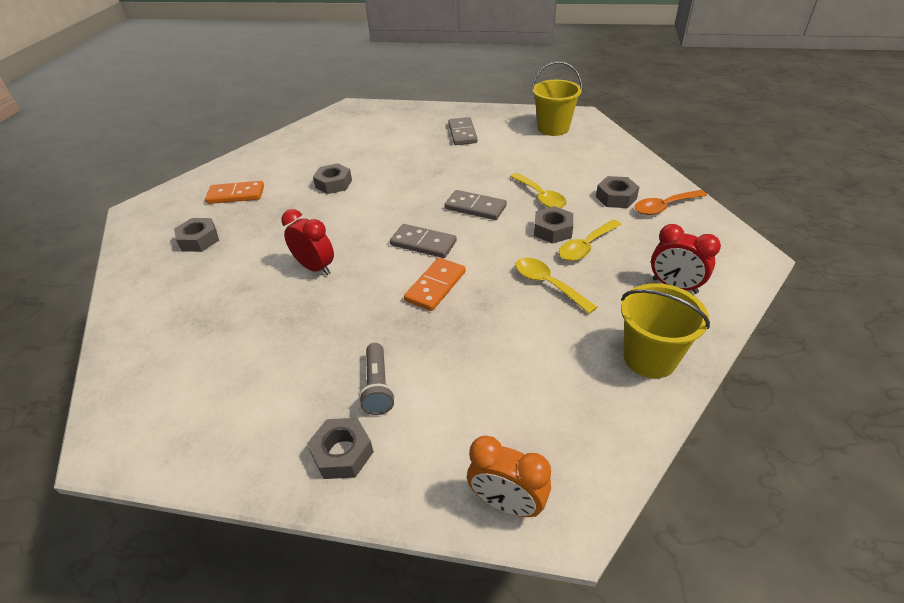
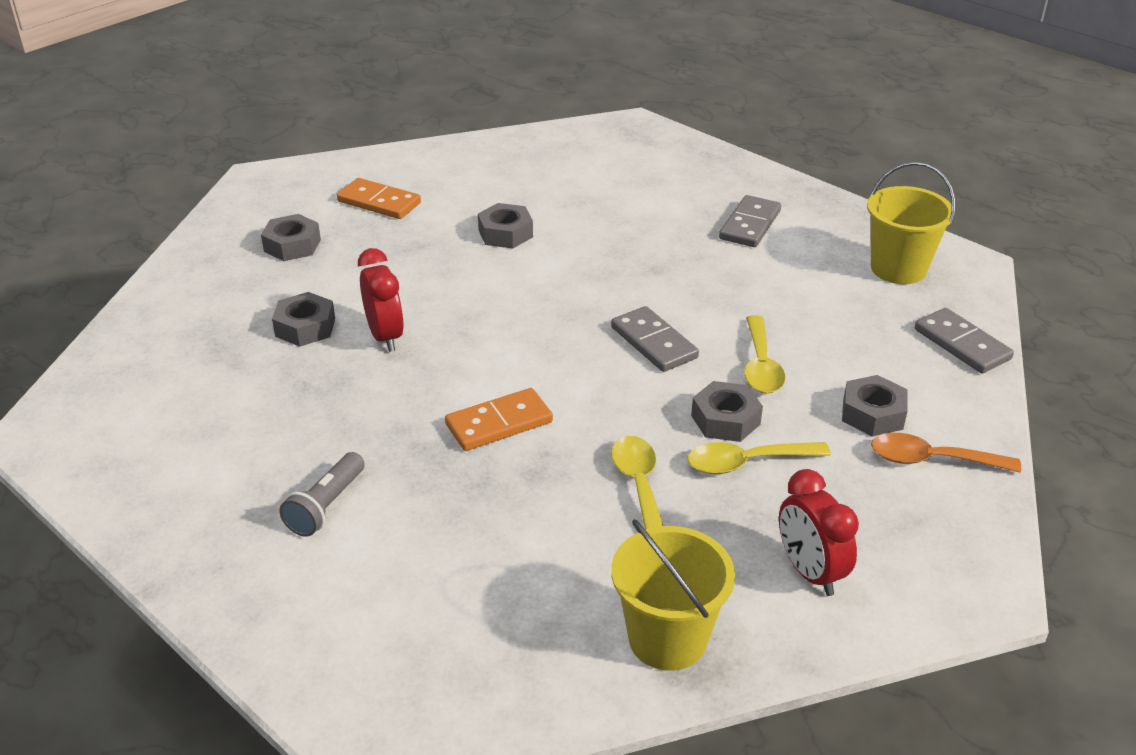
camera: 30 degrees right, 5 degrees down
grey nut [307,418,374,479] -> grey nut moved to [272,292,335,347]
grey domino [390,224,457,258] -> grey domino moved to [915,308,1014,374]
orange clock [467,436,551,517] -> none

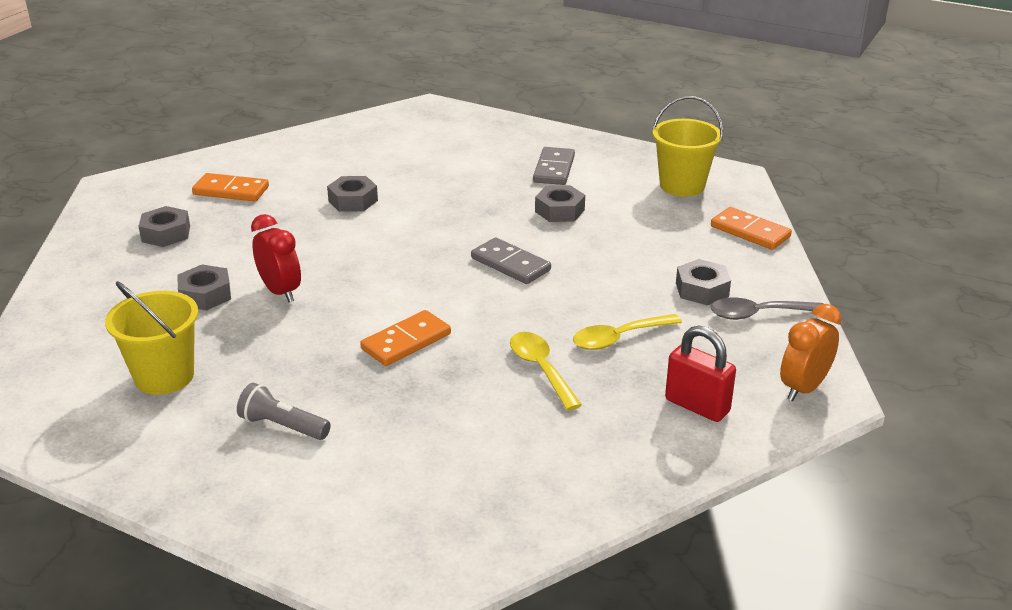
camera: 15 degrees left, 5 degrees down
grey flashlight [279,452,365,537] -> grey flashlight turned 105 degrees clockwise [237,383,331,440]
yellow bucket [611,519,735,671] -> yellow bucket moved to [105,281,198,395]
grey nut [691,381,763,442] -> grey nut moved to [535,185,585,222]
yellow spoon [744,315,785,393] -> none
red clock [779,469,859,596] -> red padlock [665,326,736,422]
orange spoon [871,433,1021,472] -> grey spoon [711,298,823,320]
grey domino [915,308,1014,374] -> orange domino [711,207,792,250]
none -> orange clock [780,304,841,401]

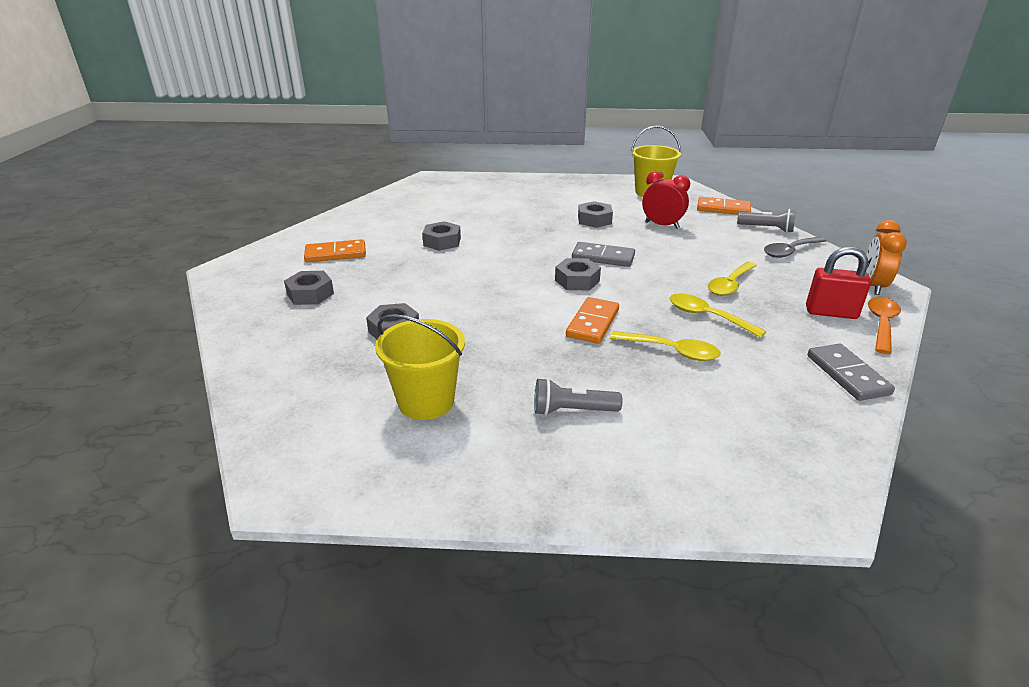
camera: 25 degrees left, 0 degrees up
red clock [251,214,301,302] -> red clock moved to [642,171,690,229]
grey domino [533,147,575,185] -> grey domino moved to [807,344,895,401]
grey nut [676,259,731,305] -> grey nut moved to [555,258,601,291]
none -> yellow spoon [610,331,721,361]
none -> grey flashlight [737,209,796,233]
none -> orange spoon [868,297,901,354]

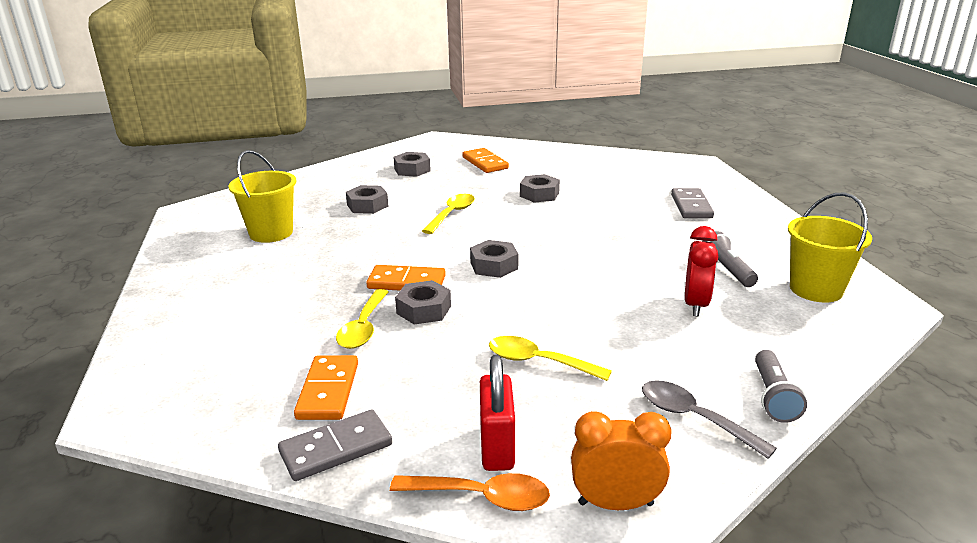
camera: 75 degrees right, 5 degrees down
grey flashlight [534,378,622,416] -> grey flashlight moved to [703,231,758,287]
grey domino [572,242,635,267] -> grey domino moved to [671,188,714,218]
grey nut [578,201,613,228] -> grey nut moved to [395,280,451,325]
yellow spoon [670,293,767,338] -> yellow spoon moved to [422,194,475,234]
orange domino [697,197,751,215] -> orange domino moved to [294,355,358,420]

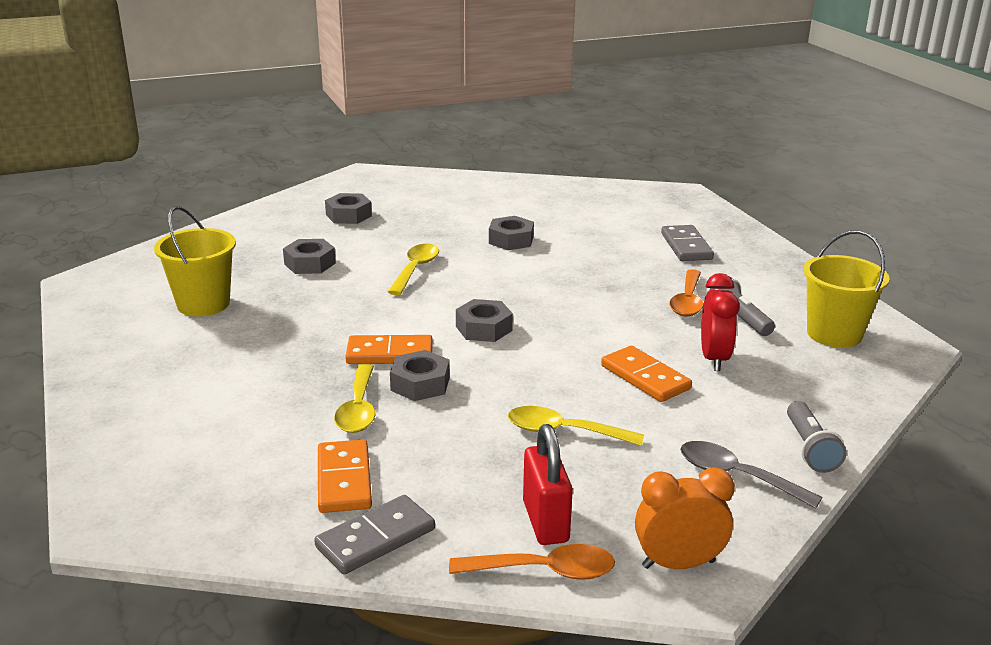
camera: 10 degrees left, 0 degrees up
orange domino [463,148,509,173] -> orange domino moved to [601,346,692,402]
none -> orange spoon [669,269,703,316]

